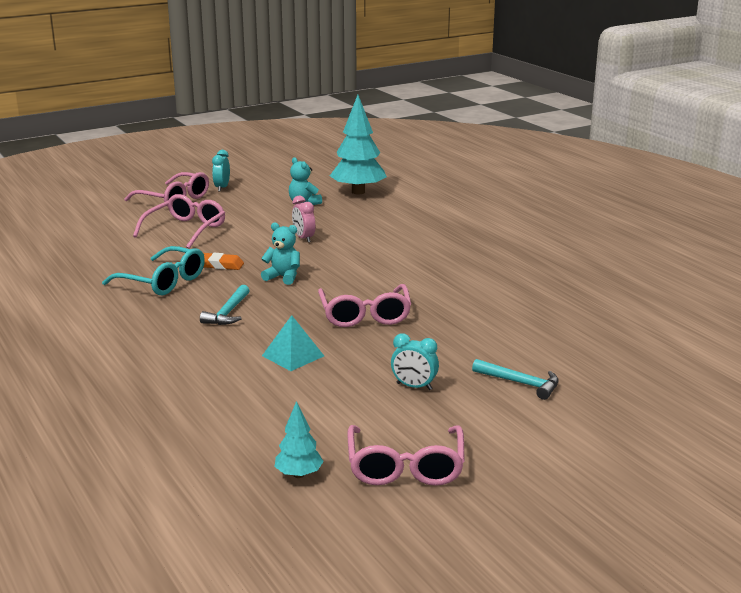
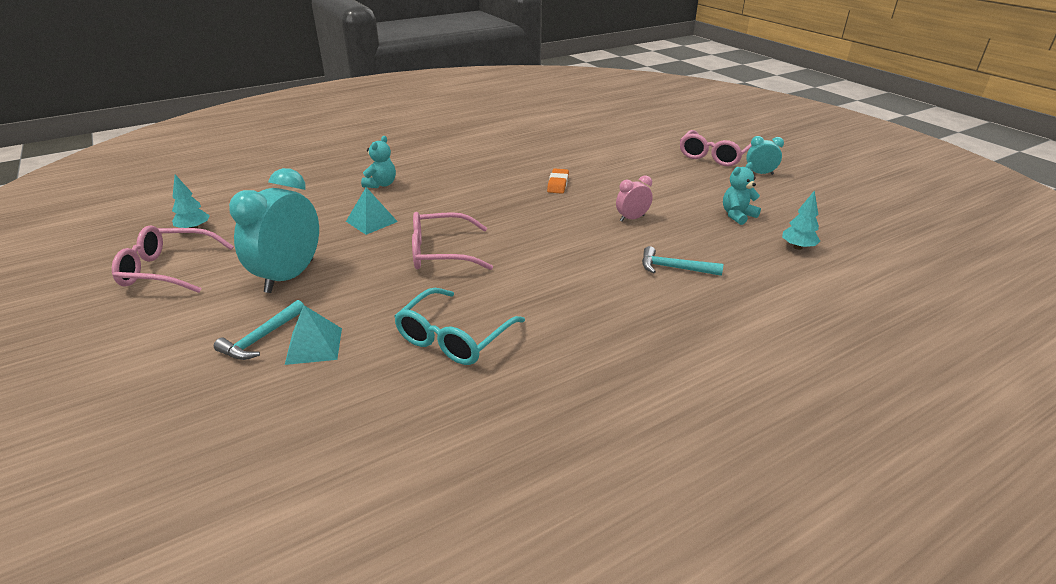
camera: 90 degrees right, 10 degrees up
turquoise glasses [102,246,205,295] -> turquoise glasses moved to [394,288,525,365]
pink glasses [133,194,225,249] -> none
turquoise hammer [200,285,250,325] -> turquoise hammer moved to [642,246,723,276]
turquoise teddy bear [261,222,300,285] -> turquoise teddy bear moved to [361,136,396,188]
turquoise tree [330,95,387,194] -> turquoise tree [782,190,820,250], size x0.50
turquoise clock [391,333,439,390] -> turquoise clock [229,168,319,293], size x2.05
none -> turquoise pyramid [285,305,342,365]

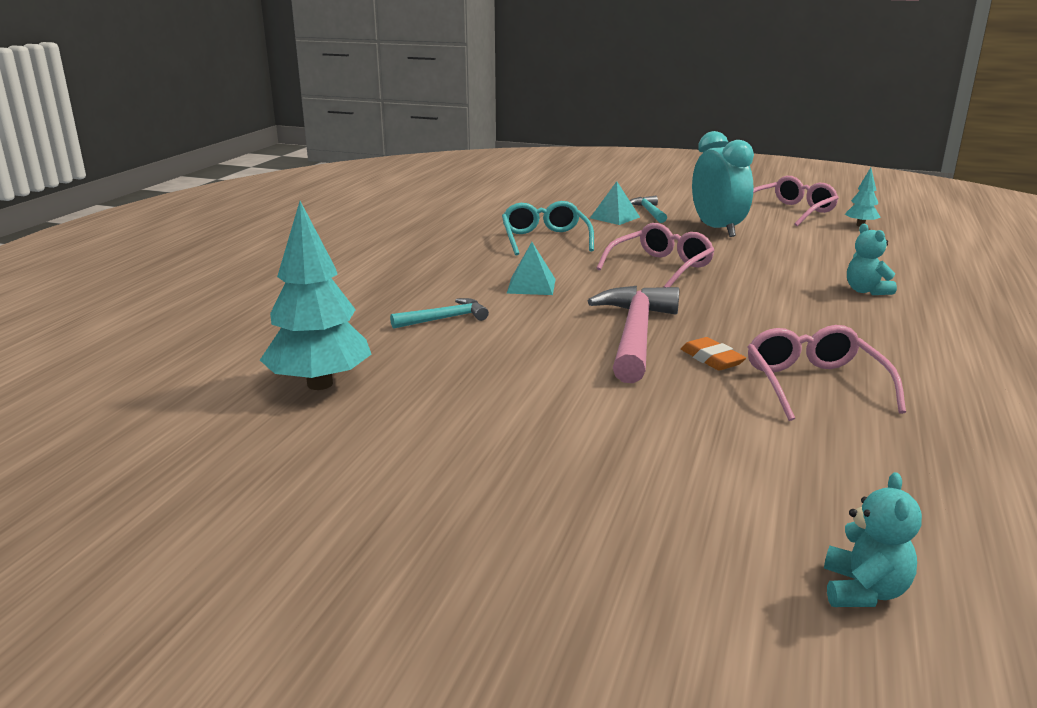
camera: 140 degrees right, 10 degrees down
turquoise pyramid [346,187,398,235] -> turquoise pyramid moved to [507,242,556,295]
pink clock [616,175,653,222] -> none
pink glasses [680,130,751,166] -> pink glasses moved to [747,325,906,421]
turquoise teddy bear [723,162,761,225] -> turquoise teddy bear moved to [824,472,922,607]
turquoise clock [746,136,784,175] -> none
turquoise tree [782,190,820,250] -> turquoise tree [260,201,372,390], size x2.02
none -> pink hammer [588,286,680,383]

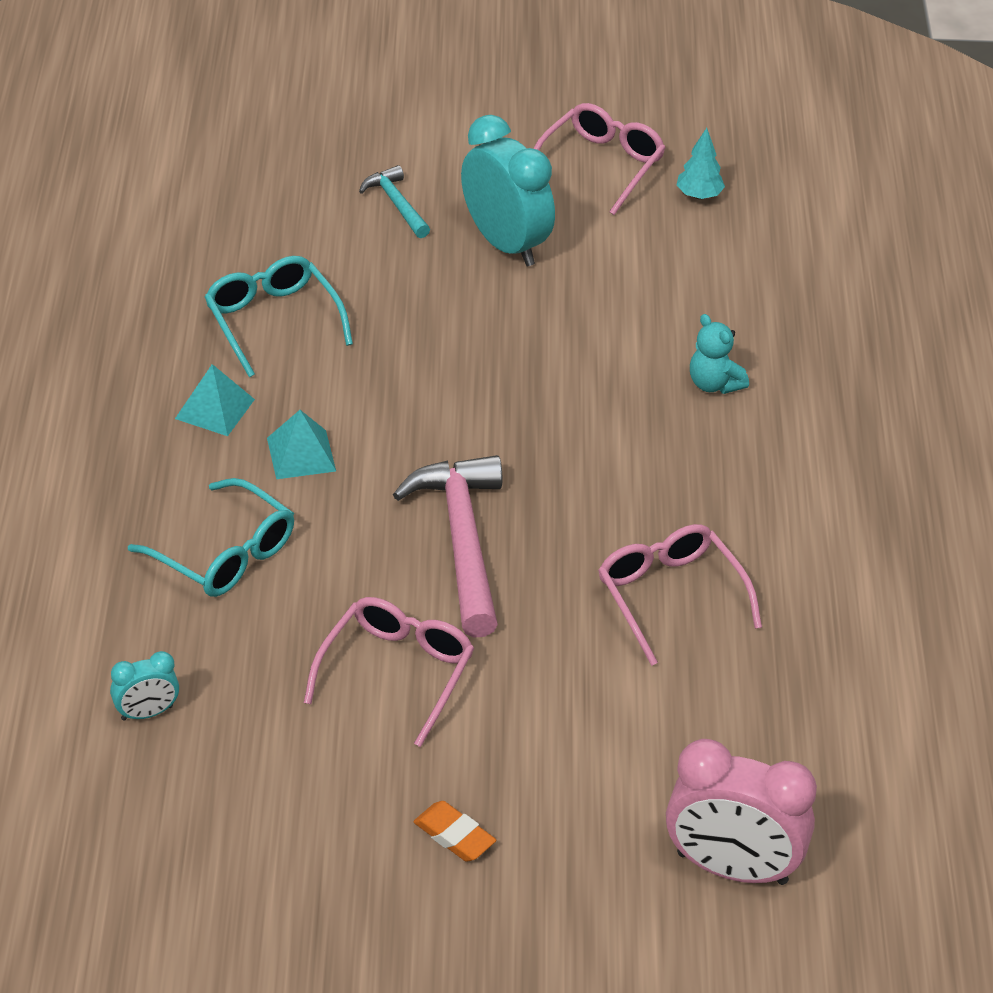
camera: 20 degrees left, 20 degrees up
turquoise tree [260,201,372,390] -> turquoise clock [110,651,179,721]
turquoise hammer [390,298,489,329] -> turquoise glasses [128,478,294,597]
turquoise pyramid [590,181,640,225] -> turquoise pyramid moved to [175,364,255,436]
pink glasses [596,223,715,287] -> pink glasses moved to [304,597,474,747]
orange eraser [681,337,746,371] -> orange eraser moved to [413,801,496,862]
turquoise teddy bear [824,472,922,607] -> pink clock [666,739,817,885]

